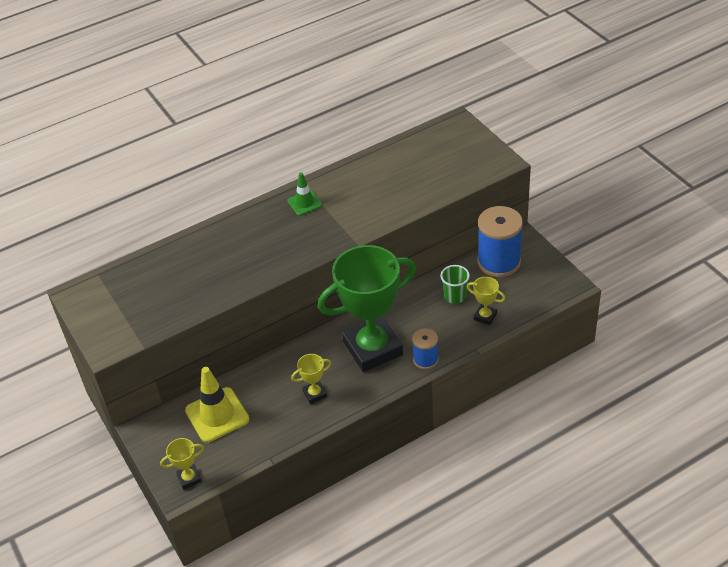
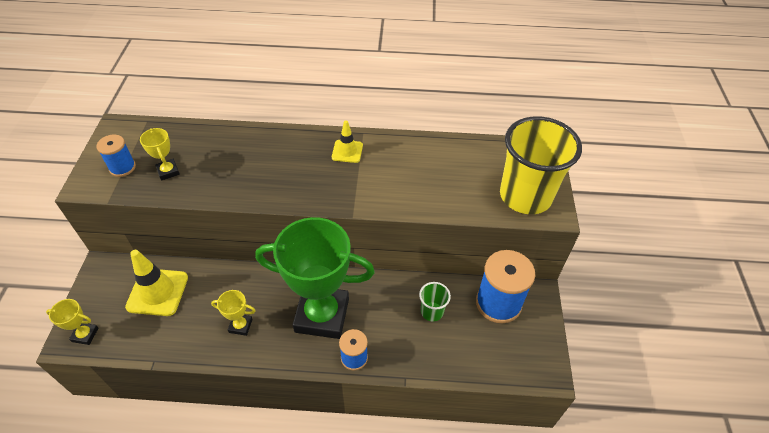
camera: 30 degrees right, 5 degrees up
green traffic cone [287,172,322,216] -> yellow traffic cone [332,120,363,163]
yellow trophy [467,277,505,325] -> yellow trophy moved to [140,128,180,180]
none -> blue spool [97,135,136,177]
none -> yellow cup [500,116,582,214]

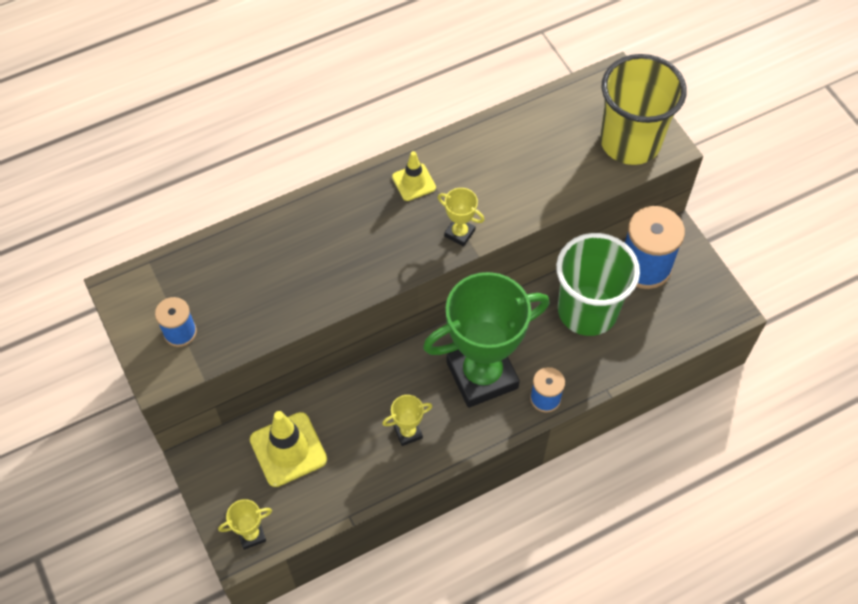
camera: 30 degrees left, 10 degrees up
yellow trophy [140,128,180,180] -> yellow trophy moved to [438,188,484,246]
green cup [419,282,451,322] -> green cup [556,233,640,336], size x2.23

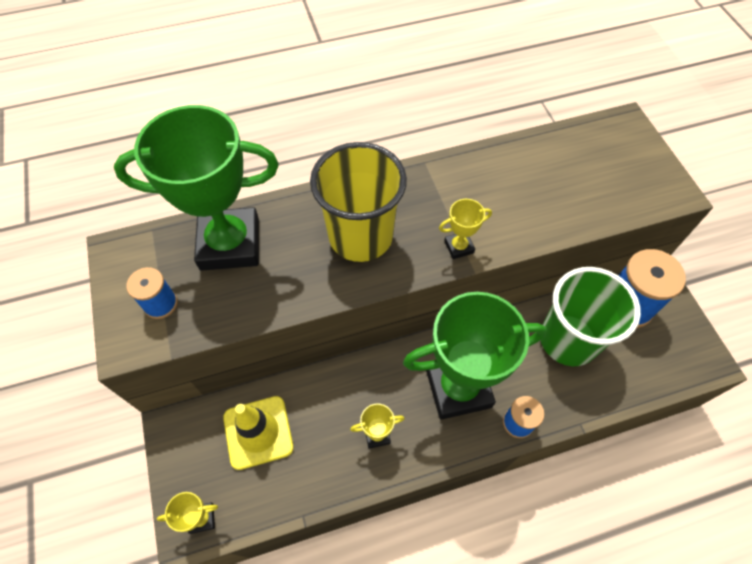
camera: 10 degrees right, 0 degrees up
yellow traffic cone [392,151,436,201] -> none
yellow trophy [438,188,484,246] -> yellow trophy turned 60 degrees counterclockwise [439,199,492,259]
yellow cup [600,54,687,165] -> yellow cup moved to [310,142,407,262]
none -> green trophy [114,105,279,271]

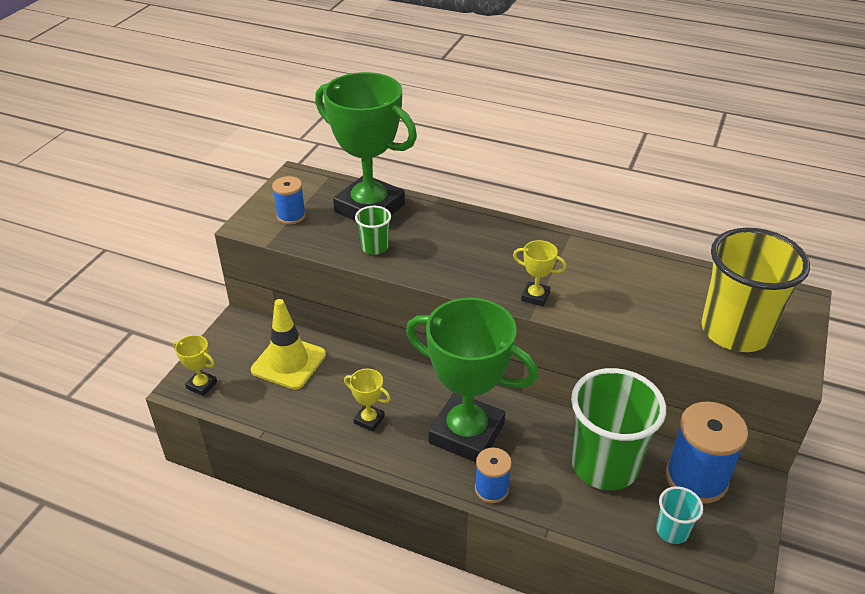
camera: 40 degrees right, 20 degrees down
yellow cup [310,142,407,262] -> yellow cup moved to [702,228,810,352]
none -> green cup [355,206,391,255]
none -> turquoise cup [656,486,703,544]

